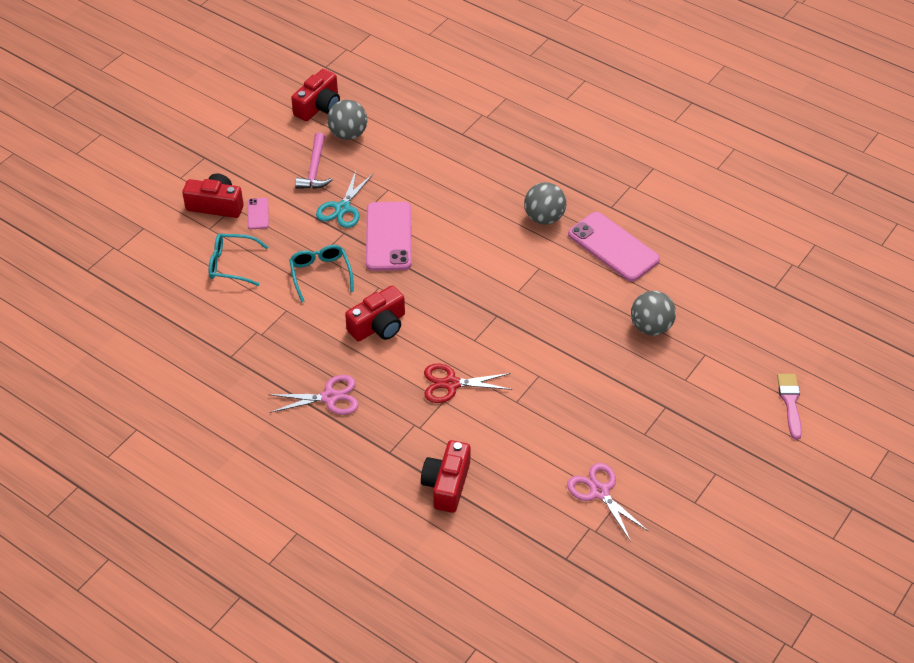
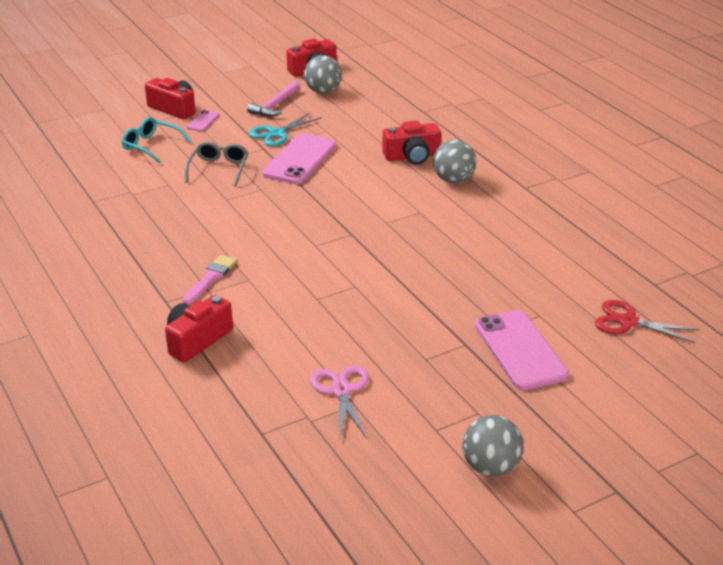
camera: 25 degrees right, 15 degrees down
pink scissors [268,375,359,415] -> none
turquoise glasses [289,245,354,303] -> grey glasses [185,142,248,187]
red camera [345,285,405,341] -> red camera moved to [383,120,441,165]
red scissors [424,364,512,403] -> red scissors moved to [595,300,699,343]
pink phone [568,212,660,282] -> pink phone moved to [475,310,569,390]
grey ball [631,291,676,335] -> grey ball moved to [462,415,524,476]
pink brush [777,374,802,440] -> pink brush moved to [183,255,237,305]

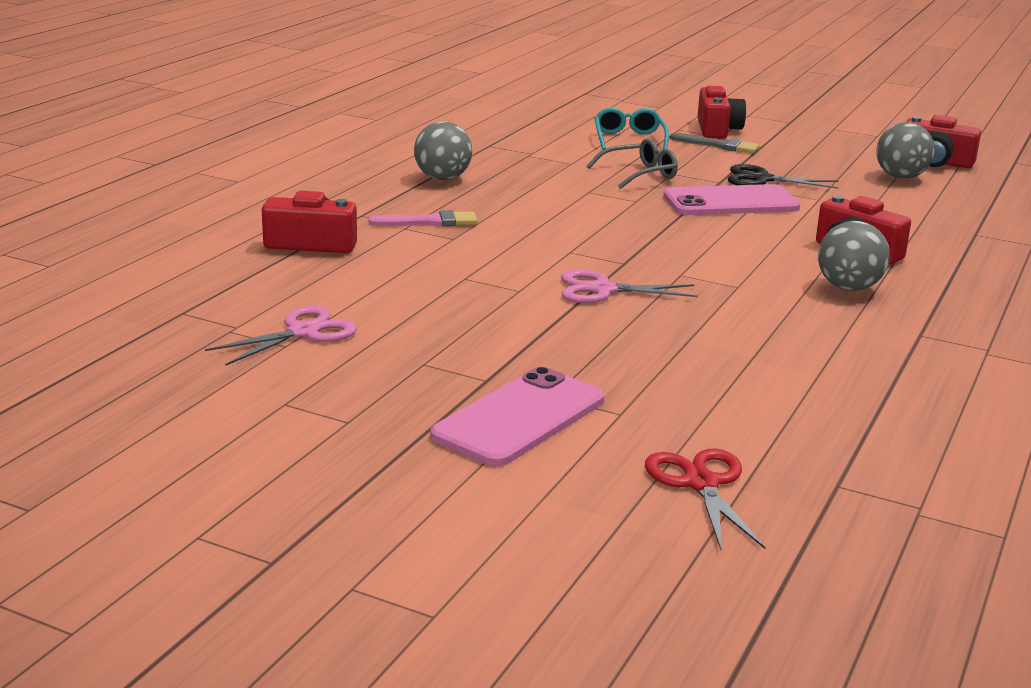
camera: 55 degrees right, 10 degrees down
pink phone [187,110,219,131] -> grey brush [670,133,760,153]
pink hammer [247,81,300,117] -> none
turquoise scissors [249,112,322,146] -> black scissors [728,164,838,189]
grey ball [462,415,524,476] -> grey ball moved to [414,121,472,180]
none -> pink scissors [561,270,698,303]

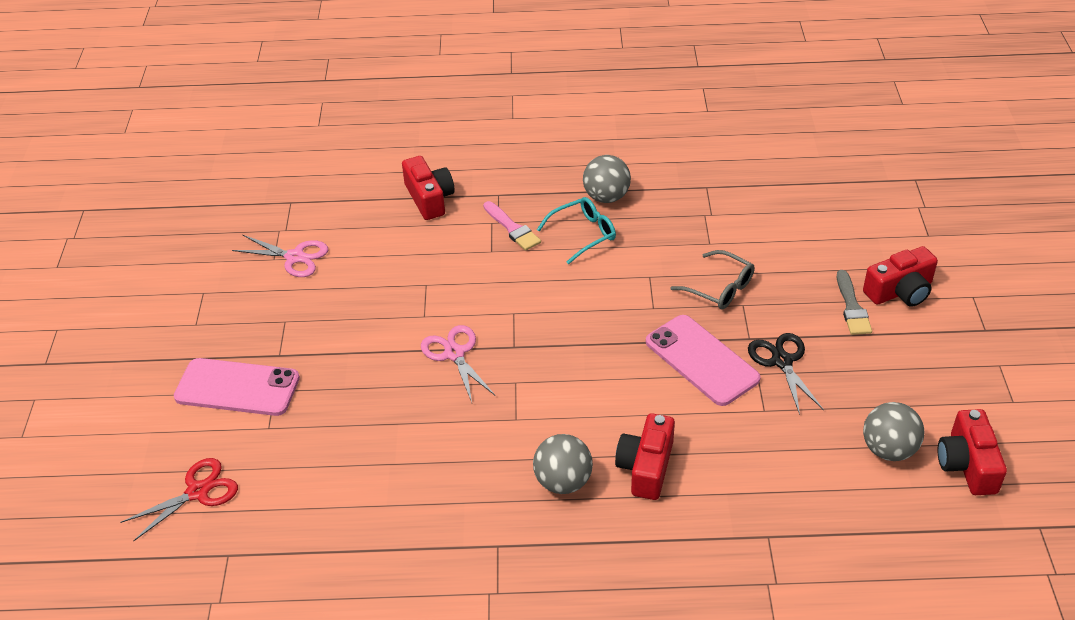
camera: 65 degrees right, 20 degrees up
turquoise glasses [595,108,669,150] -> turquoise glasses moved to [537,197,616,264]

